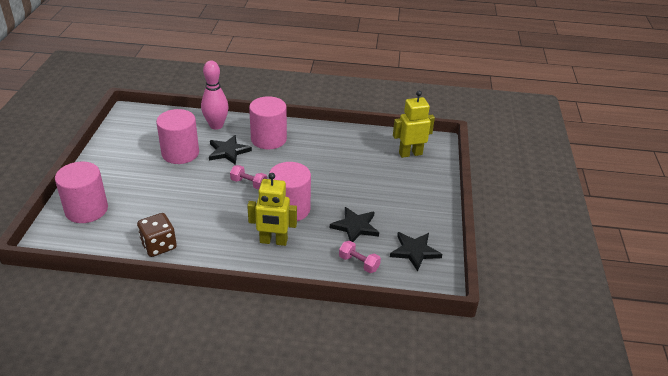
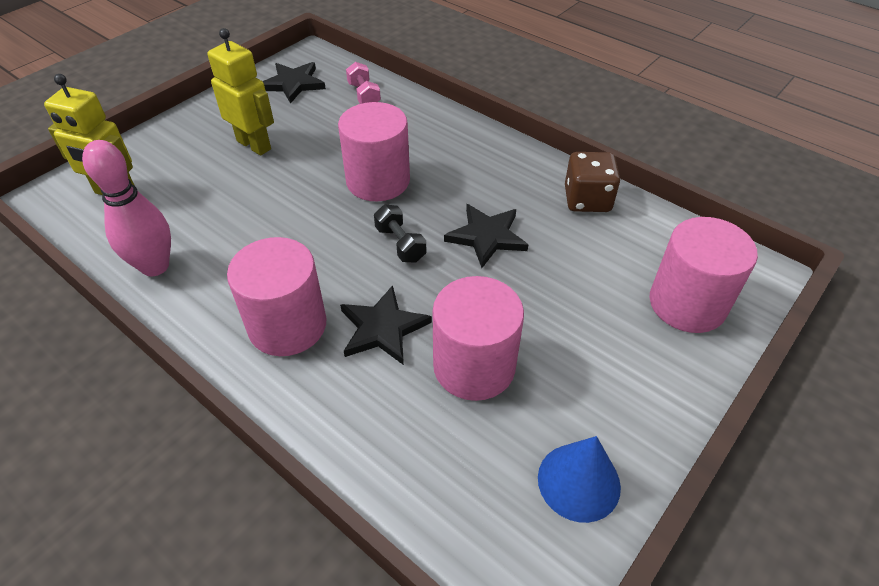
camera: 145 degrees left, 10 degrees up
pink bowling pin [201,61,229,130] -> pink bowling pin moved to [82,140,171,276]
pink dumbbell [230,165,267,190] -> black dumbbell [374,205,426,262]
yellow robot [247,173,297,246] -> yellow robot moved to [207,28,274,156]
black star [330,207,379,242] -> black star moved to [444,204,528,268]
none -> blue cone [538,436,621,523]

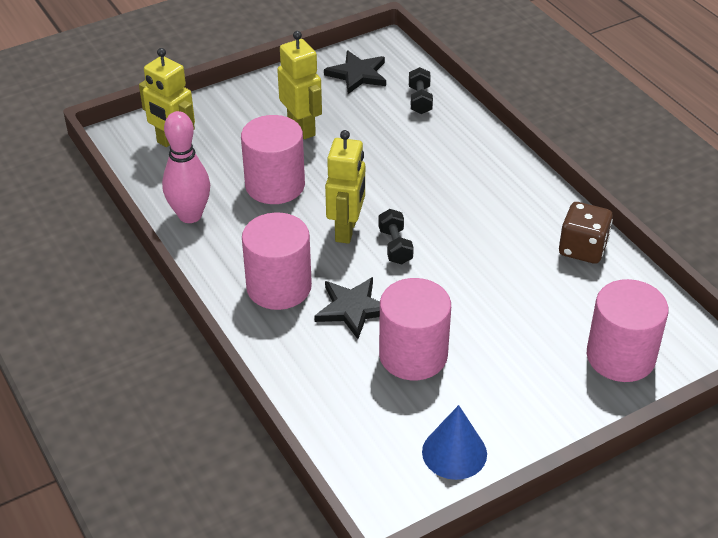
camera: 20 degrees right, 5 degrees down
pink cylinder [338,102,410,201] -> pink cylinder moved to [241,115,305,204]
pink dumbbell [346,62,381,104] -> black dumbbell [409,67,433,114]
black star [444,204,528,268] -> none
none -> yellow robot [325,130,365,244]

